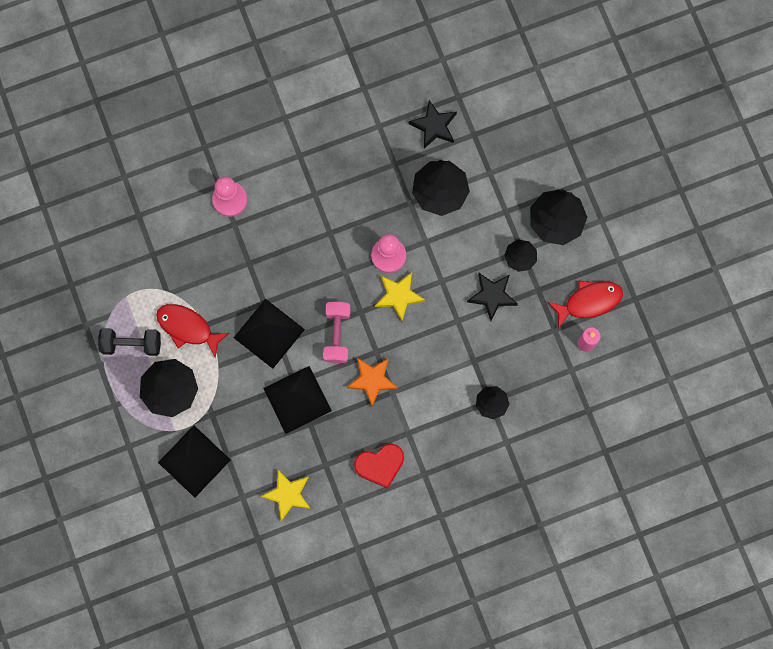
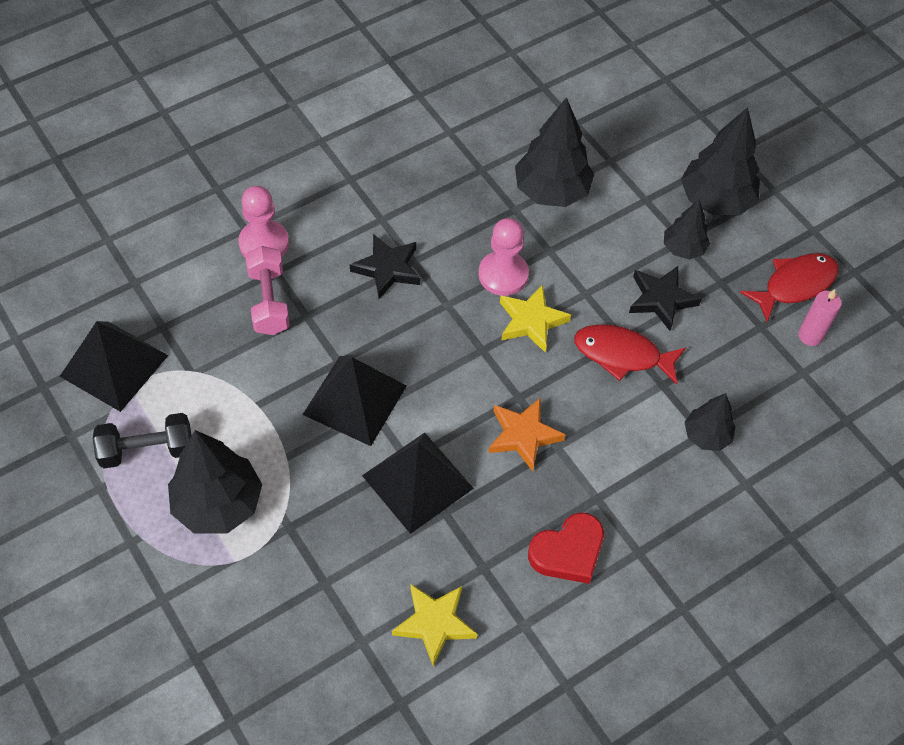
camera: 15 degrees left, 20 degrees down
red fish [156,304,230,358] -> red fish moved to [574,324,686,384]
black pyramid [158,425,231,498] -> black pyramid moved to [60,321,169,412]
pink dumbbell [323,301,350,363] -> pink dumbbell moved to [245,246,290,335]
black star [409,100,457,149] -> black star moved to [350,234,420,299]

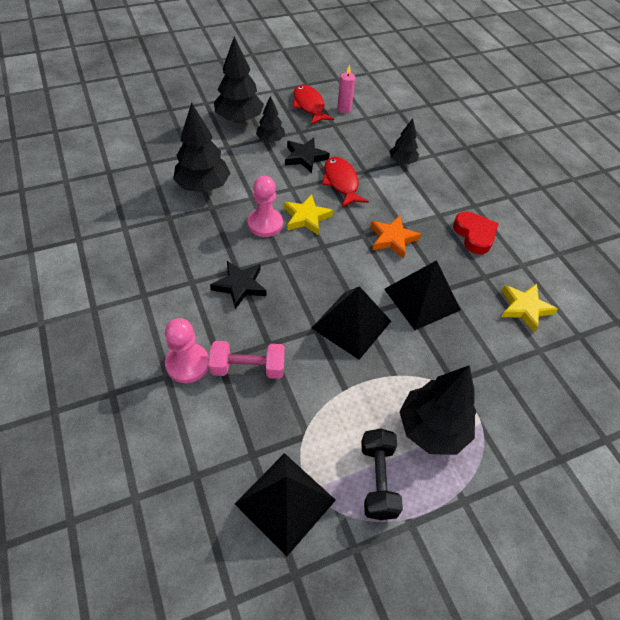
camera: 80 degrees left, 5 degrees down
red fish [574,324,686,384] -> red fish turned 135 degrees clockwise [322,157,369,207]

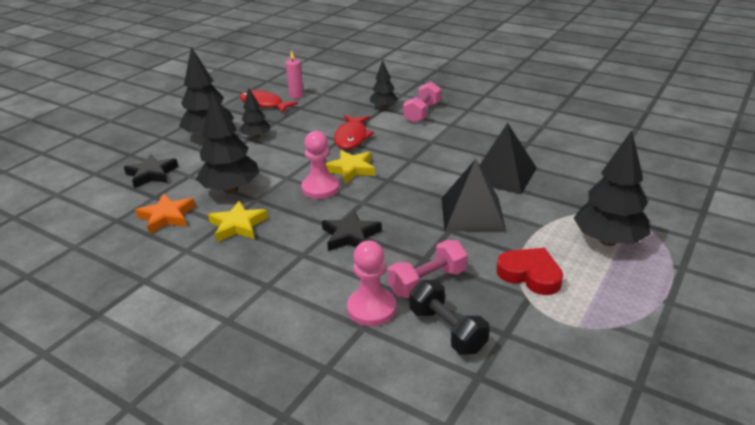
camera: 30 degrees left, 20 degrees down
black pyramid [235,453,336,556] -> none
black star [285,138,330,173] -> black star moved to [124,154,178,188]
red fish [322,157,369,207] -> red fish turned 120 degrees counterclockwise [334,115,374,149]
black dumbbell [361,429,403,520] -> black dumbbell moved to [409,280,490,355]
orange star [370,216,421,259] -> orange star moved to [135,194,196,234]
red heart [453,211,499,254] -> red heart moved to [496,248,563,295]
yellow star [501,284,558,332] -> yellow star moved to [208,201,268,242]
none -> pink dumbbell [403,82,441,123]

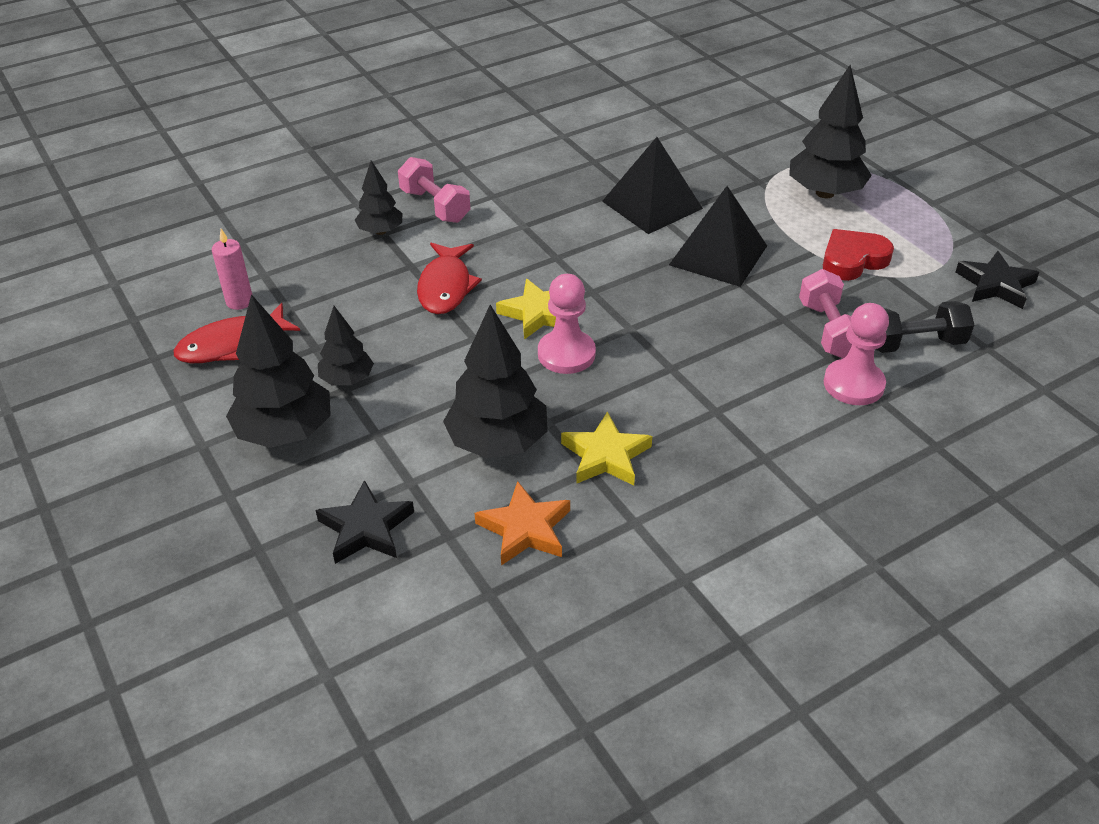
camera: 65 degrees left, 10 degrees up
black star [322,210,382,251] -> black star moved to [956,251,1039,309]
red fish [334,115,374,149] -> red fish turned 60 degrees clockwise [417,243,482,314]

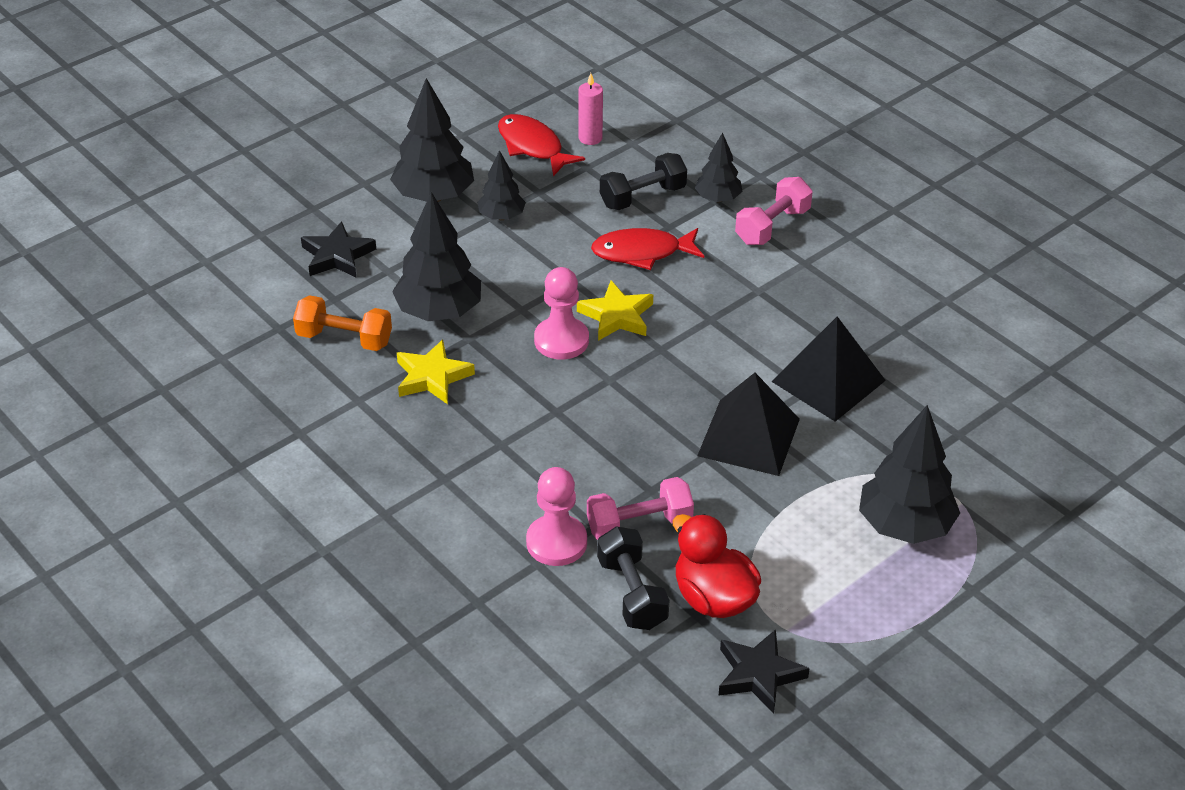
camera: 80 degrees right, 0 degrees up
orange star [475,481,570,566] -> orange dumbbell [293,295,392,351]
red heart [823,229,894,281] -> none
none -> black dumbbell [600,153,687,210]
none -> red duck [673,514,761,618]

